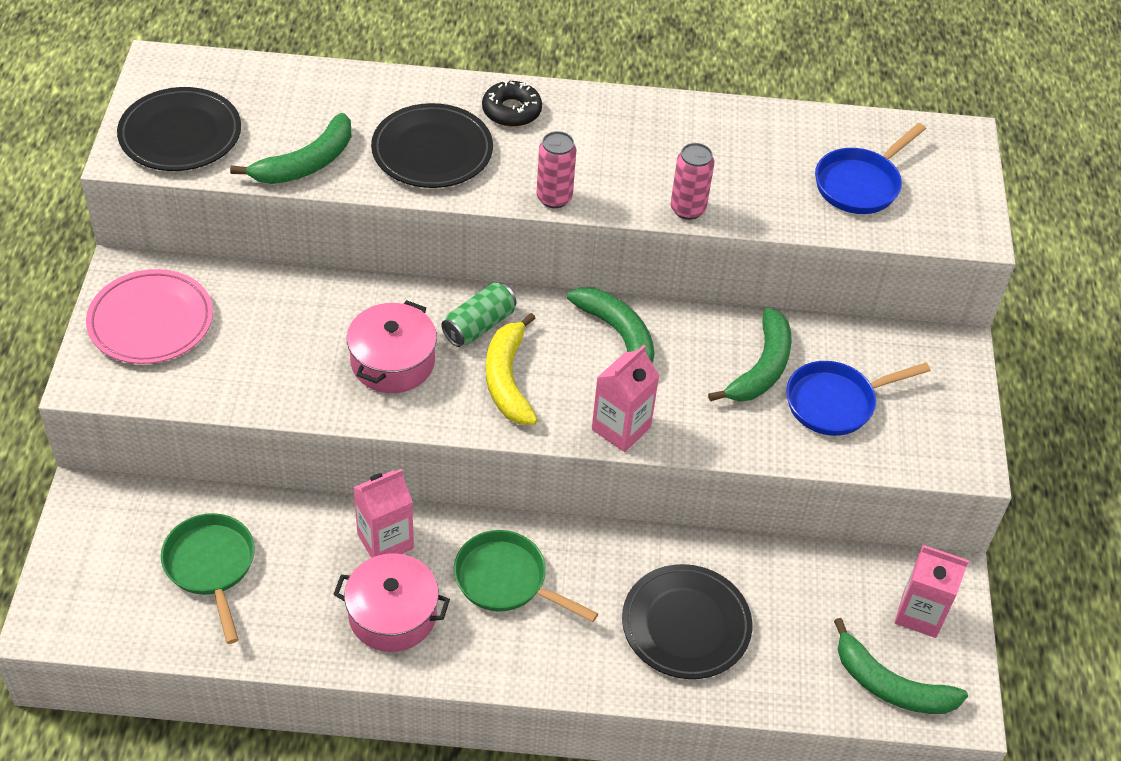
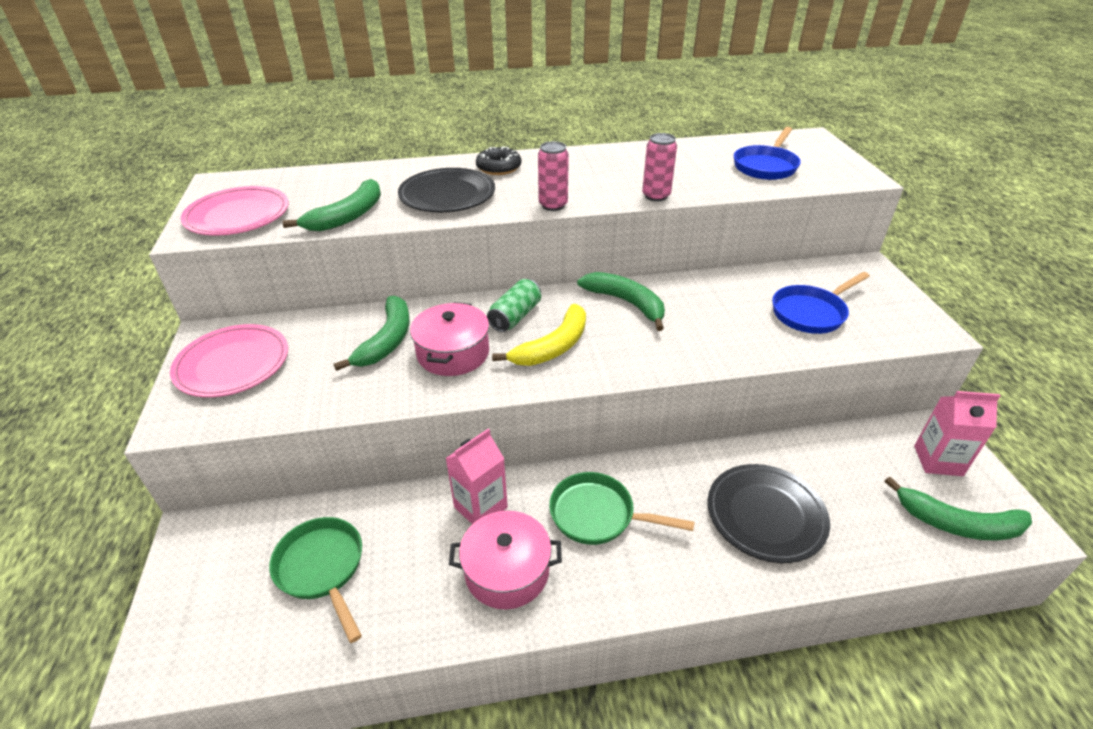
camera: 10 degrees left, 10 degrees down
black plate [117,87,241,171] -> pink plate [181,186,289,235]
yellow banana [486,313,538,425] -> yellow banana turned 120 degrees counterclockwise [492,304,586,366]
pink carton [592,345,660,452] -> none
green banana [708,308,792,402] -> green banana moved to [334,296,410,371]

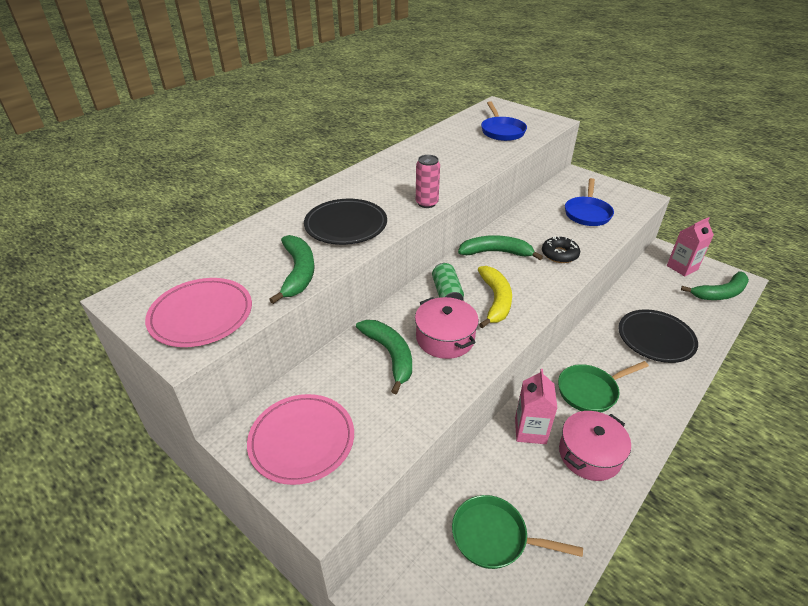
camera: 40 degrees left, 0 degrees up
black donut [476,146,521,175] -> black donut moved to [542,236,580,263]
pink can [642,133,677,201] -> none

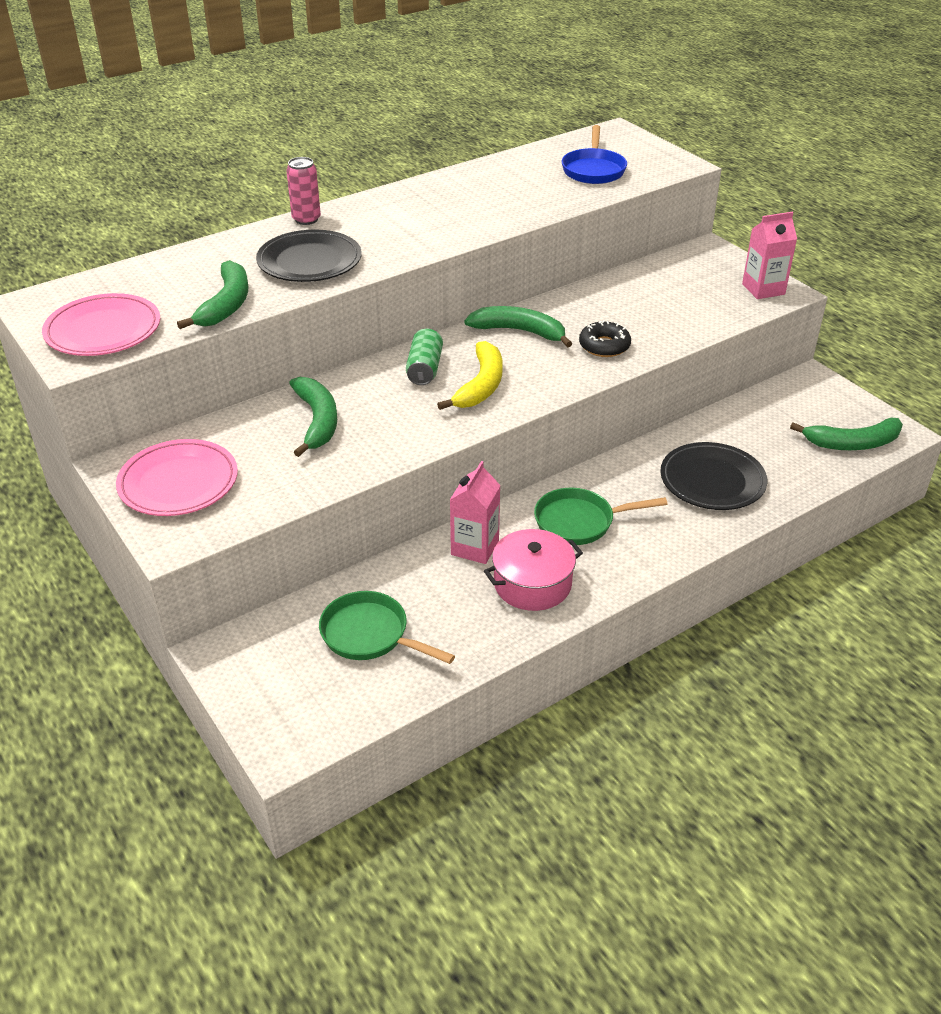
camera: 15 degrees right, 0 degrees up
pink pot [415,297,479,359] -> none
pink can [416,155,440,208] -> pink can moved to [286,157,321,225]
blue pan [565,178,614,226] -> none
pink carton [667,217,714,276] -> pink carton moved to [742,212,797,299]

